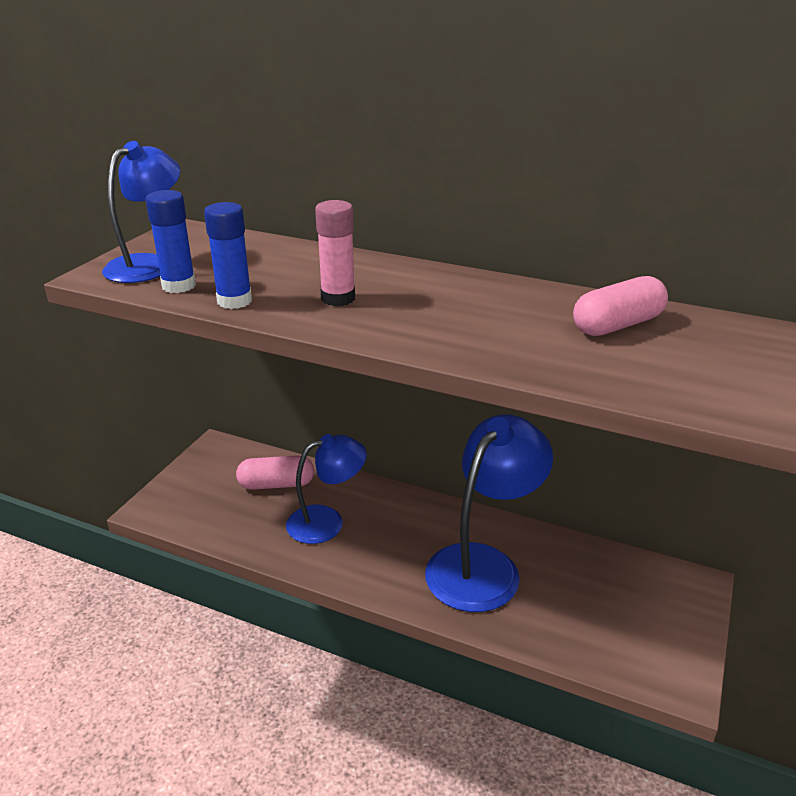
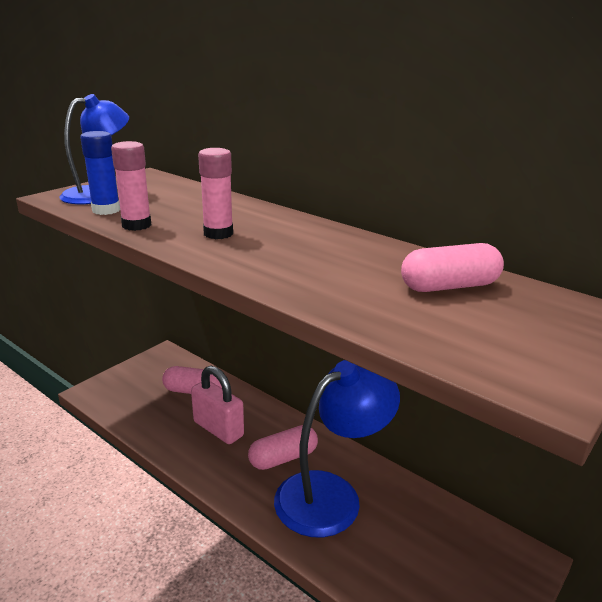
camera: 15 degrees right, 5 degrees down
blue glue stick [204,202,252,309] -> pink glue stick [111,141,151,231]
blue lamp [286,434,367,544] -> pink padlock [191,366,244,444]
none -> pink capsule [248,425,318,470]

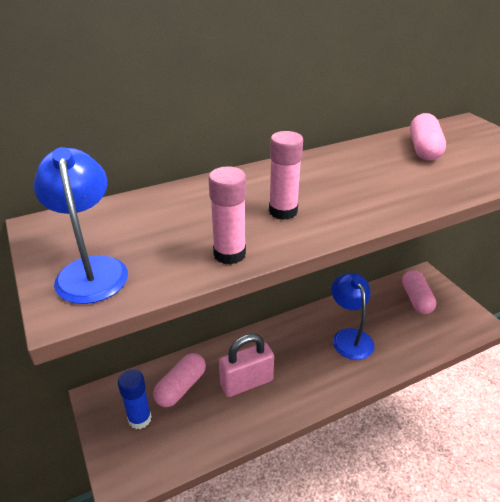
camera: 65 degrees left, 10 degrees up
blue glue stick [80,131,120,215] -> blue glue stick moved to [118,369,152,429]
pink capsule [248,425,318,470] -> pink capsule moved to [402,270,436,314]
blue lamp [274,360,400,537] -> blue lamp [332,273,374,360], size x0.65

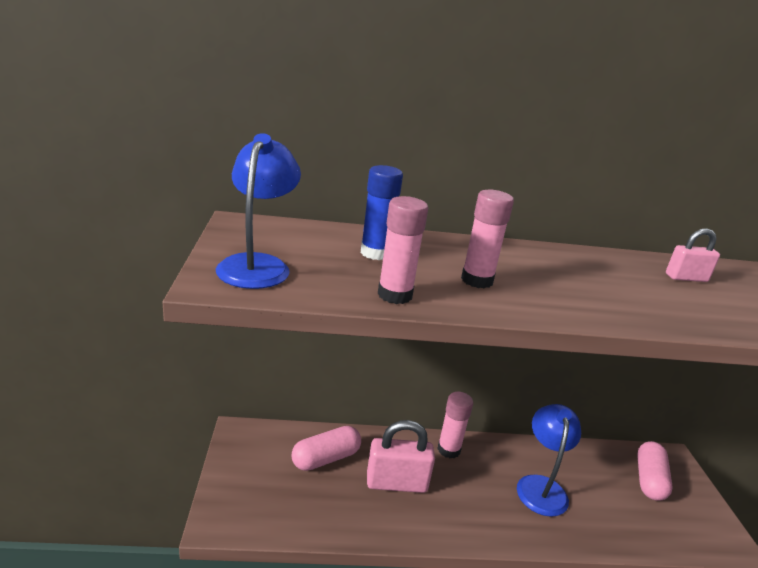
camera: 20 degrees right, 10 degrees down
blue glue stick [118,369,152,429] -> blue glue stick moved to [361,165,403,260]
pink capsule [410,113,446,161] -> pink padlock [666,228,720,282]
none -> pink glue stick [437,392,473,458]

